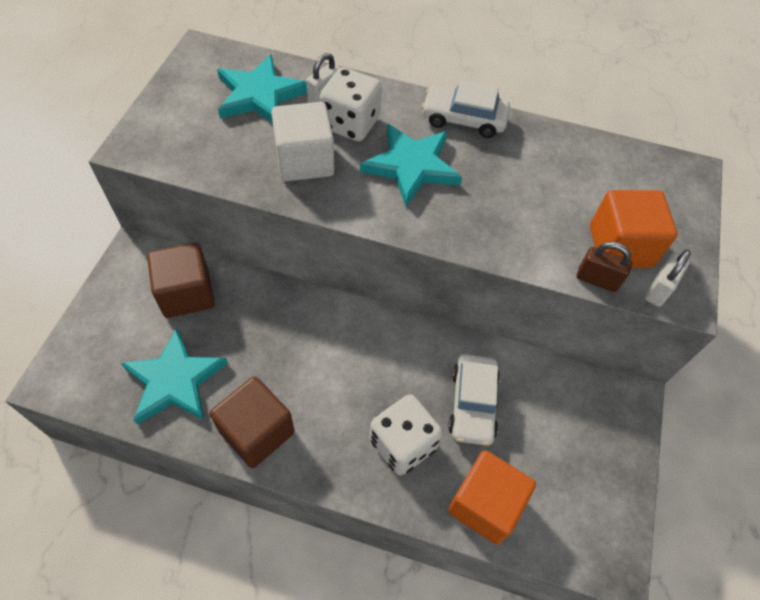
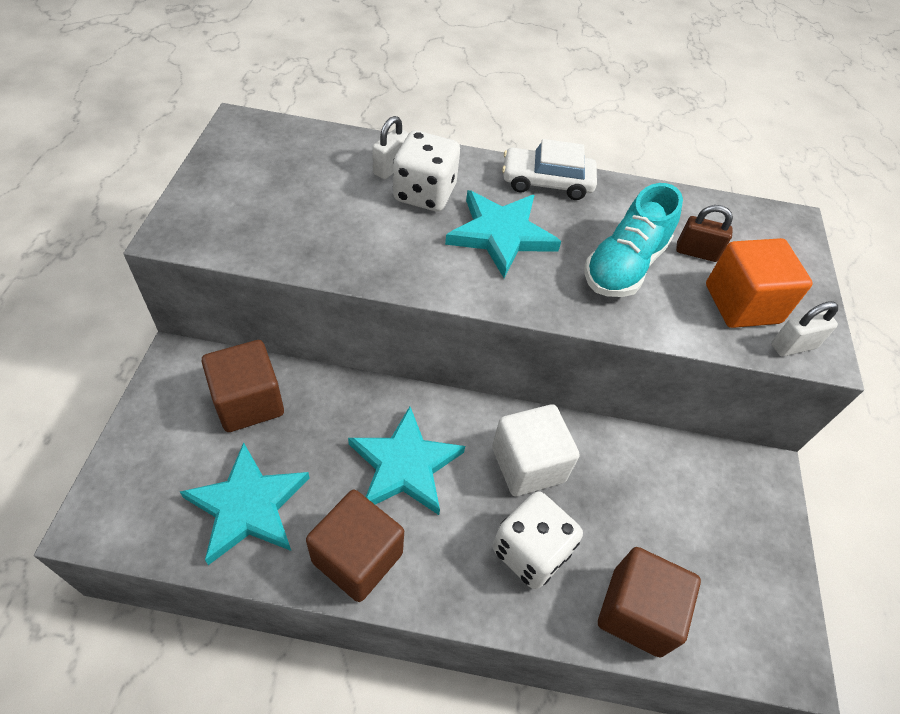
camera: 10 degrees left, 5 degrees down
turquoise star [217,54,307,124] -> turquoise star moved to [348,406,465,515]
white cube [271,102,335,181] -> white cube moved to [492,404,580,496]
white car [448,354,500,446] -> none
orange cube [448,450,536,544] -> brown cube [598,547,701,658]
brown padlock [577,242,632,292] -> brown padlock moved to [676,205,733,262]
white padlock [644,250,691,307] -> white padlock turned 45 degrees clockwise [771,301,838,357]
none -> turquoise shoe [584,183,683,297]

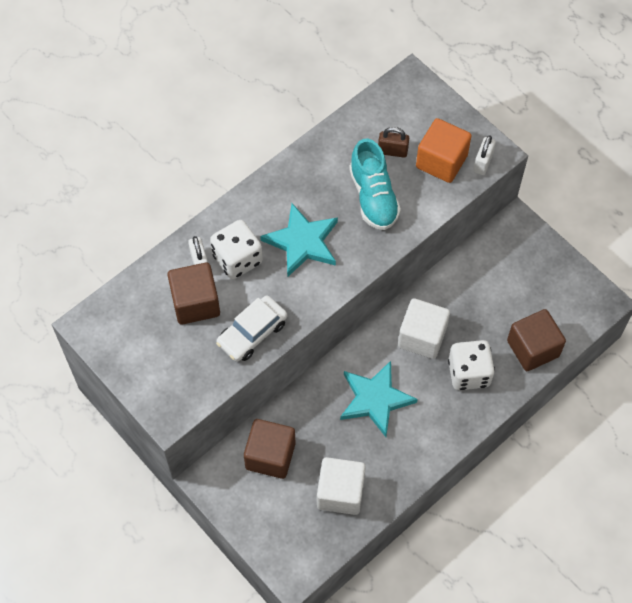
camera: 45 degrees left, 10 degrees up
turquoise star [180,442,310,565] -> white cube [317,457,366,515]
brown cube [306,490,404,602] -> brown cube moved to [167,263,220,325]
white car [502,139,597,200] -> white car moved to [216,296,287,362]
brown padlock [676,205,733,262] -> brown padlock turned 45 degrees clockwise [378,127,409,158]

